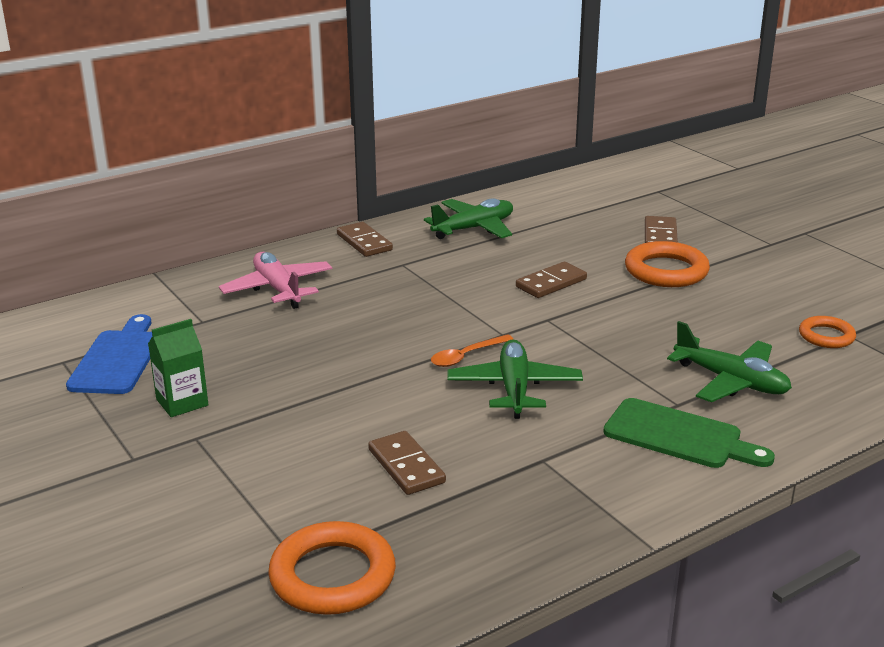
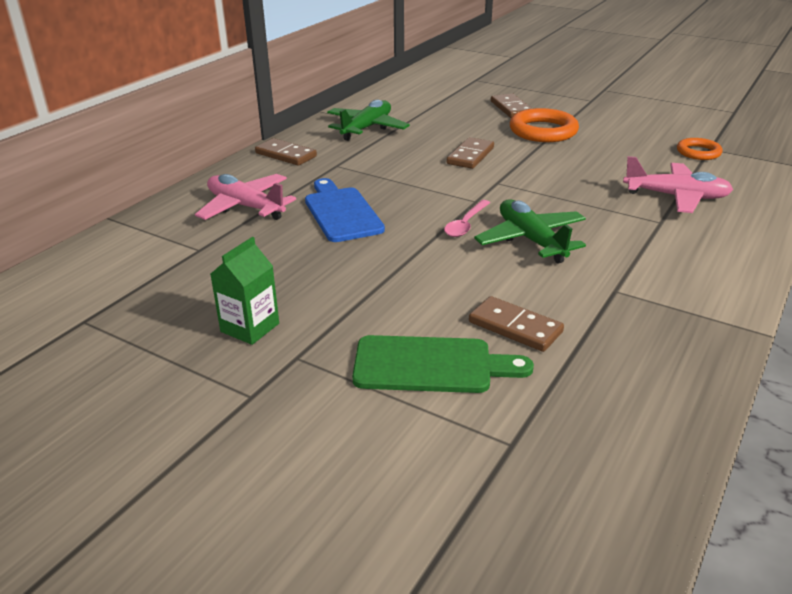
camera: 25 degrees left, 5 degrees up
blue cutting board [66,314,152,394] -> blue cutting board moved to [305,178,385,242]
orange ring [268,521,396,615] -> none
orange spoon [431,334,514,367] -> pink spoon [444,200,490,237]
green cutting board [603,398,775,468] -> green cutting board moved to [352,335,534,393]
green plane [667,321,792,402] -> pink plane [623,156,733,213]

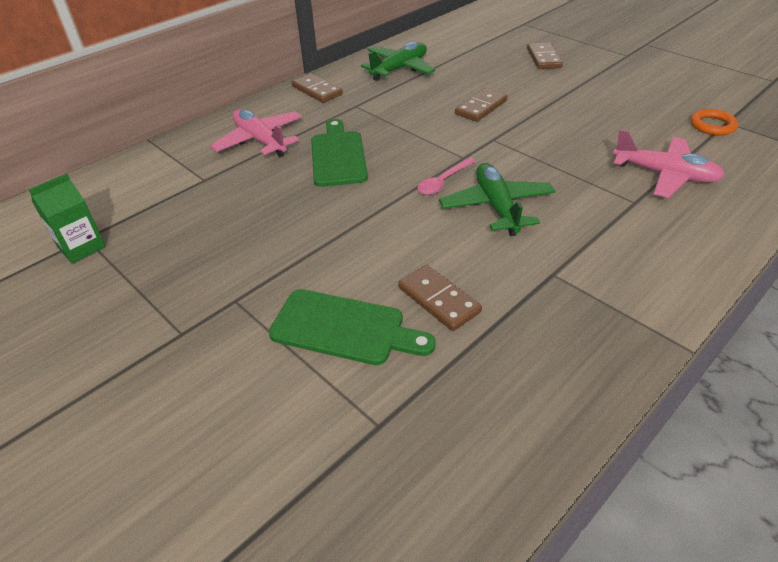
camera: 15 degrees right, 10 degrees up
green carton [211,237,279,345] -> green carton moved to [29,173,106,264]
blue cutting board [305,178,385,242] -> green cutting board [311,119,368,187]
orange ring [510,108,579,142] -> none

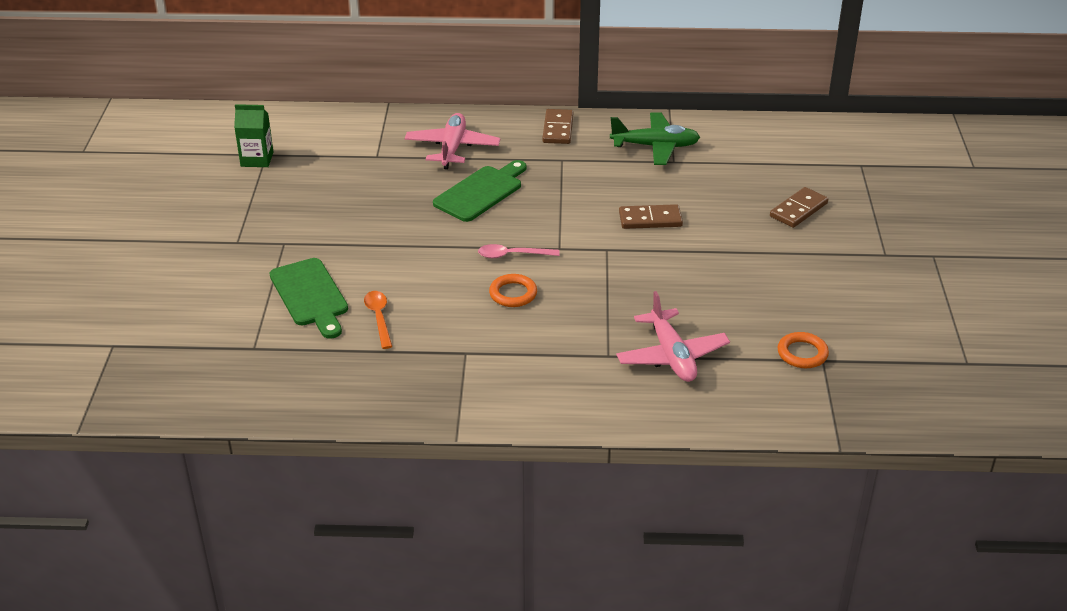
camera: 45 degrees right, 5 degrees down
brown domino [398,265,482,331] -> orange spoon [364,291,392,349]
green plane [439,163,555,236] -> orange ring [489,274,537,307]

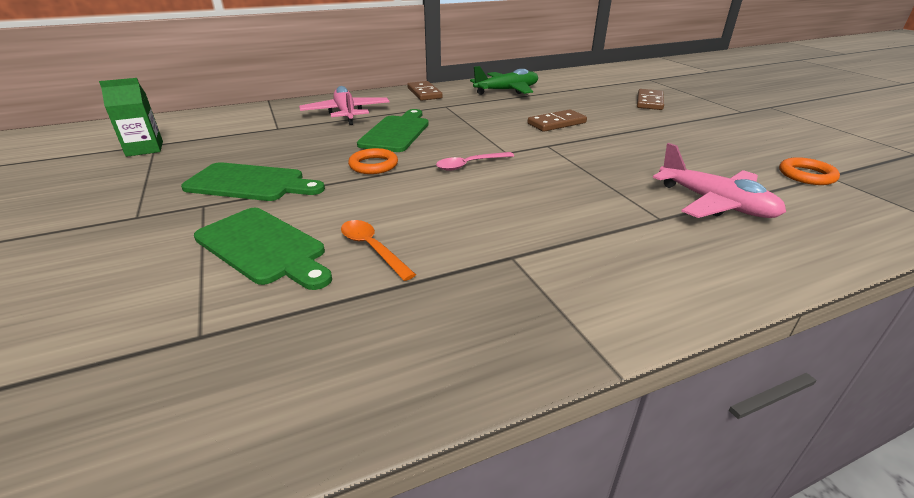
camera: 25 degrees left, 5 degrees down
orange ring [489,274,537,307] -> orange ring moved to [348,148,398,174]
none -> green cutting board [181,162,325,201]

